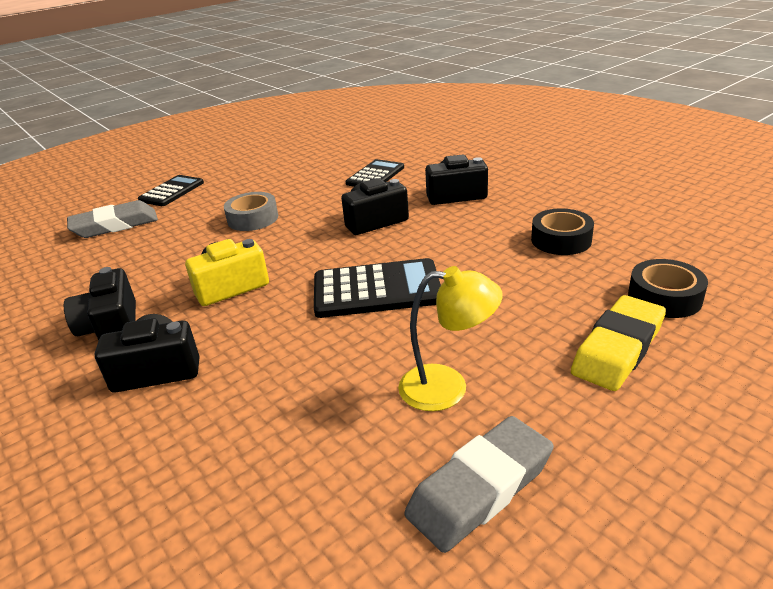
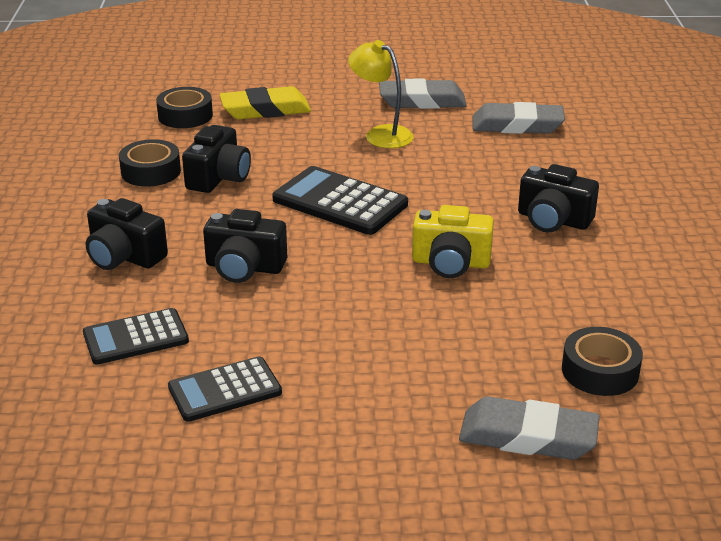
camera: 145 degrees left, 0 degrees up
black camera [64,267,136,341] -> black camera moved to [182,125,251,193]
black calculator [138,175,204,206] -> black calculator moved to [168,356,282,422]
grey tape [224,192,278,231] -> none
none -> grey eraser [472,102,565,134]
none -> black tape [562,327,643,396]

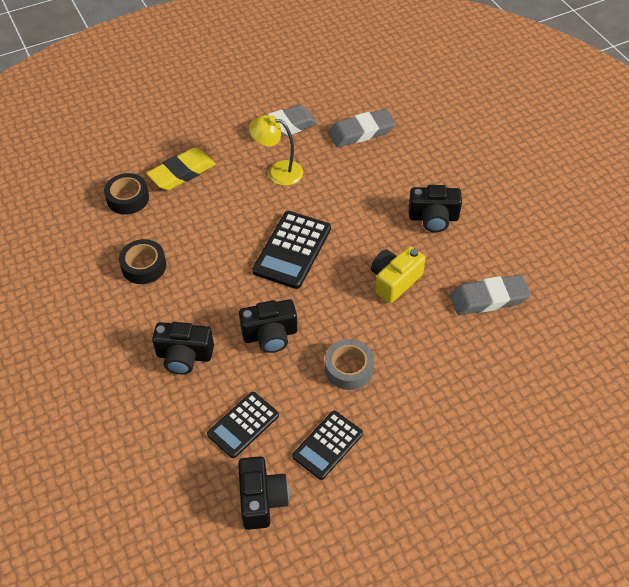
camera: 25 degrees left, 20 degrees up
black camera [182,125,251,193] -> black camera moved to [238,456,289,530]
black calculator [272,166,408,235] -> black calculator turned 75 degrees counterclockwise [252,211,331,289]
yellow camera [412,205,494,278] -> yellow camera turned 150 degrees clockwise [371,246,426,303]
grey eraser [459,396,600,460] -> grey eraser moved to [450,274,531,315]
black tape [562,327,643,396] -> none
none -> grey tape [325,339,374,390]

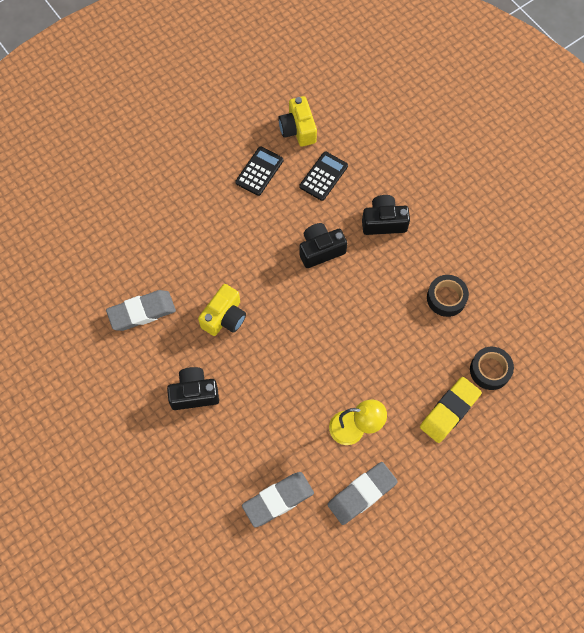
camera: 170 degrees right, 15 degrees up
black camera [238,456,289,530] -> yellow camera [278,96,317,147]
black calculator [252,211,331,289] -> none
grey tape [325,339,374,390] -> none

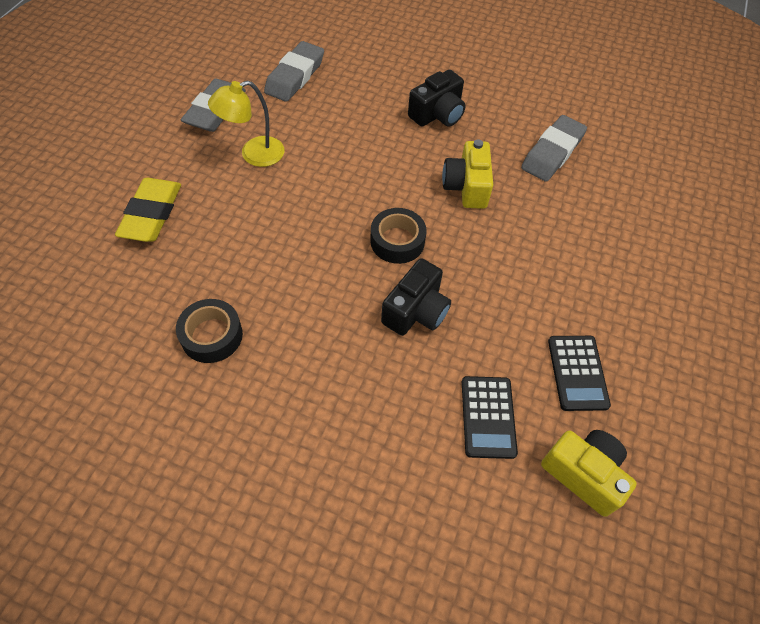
camera: 145 degrees right, 10 degrees down
black camera [362,195,410,235] -> none
black tape [470,347,514,390] -> black tape moved to [370,208,426,264]

